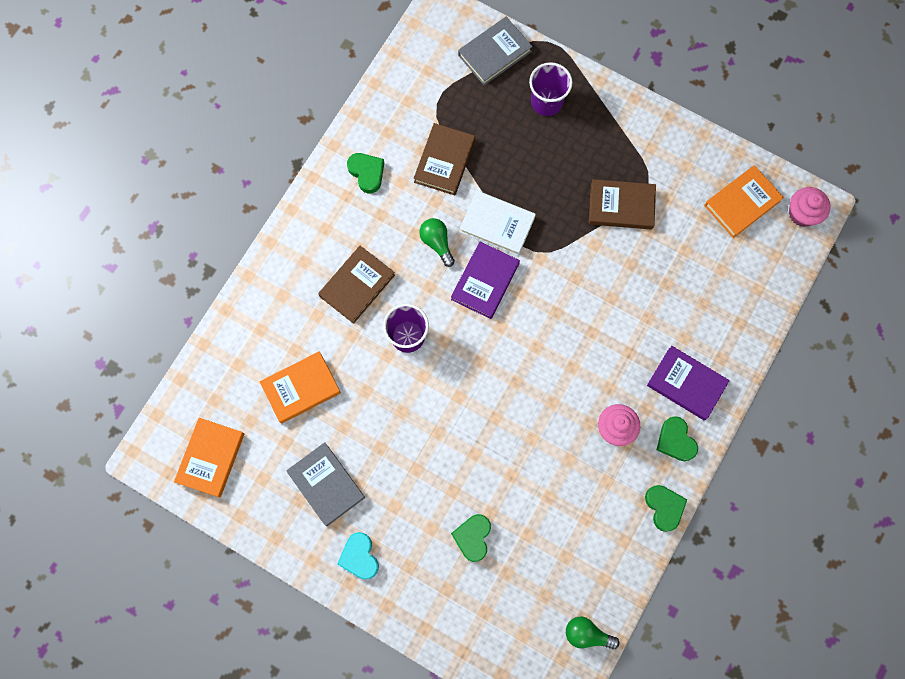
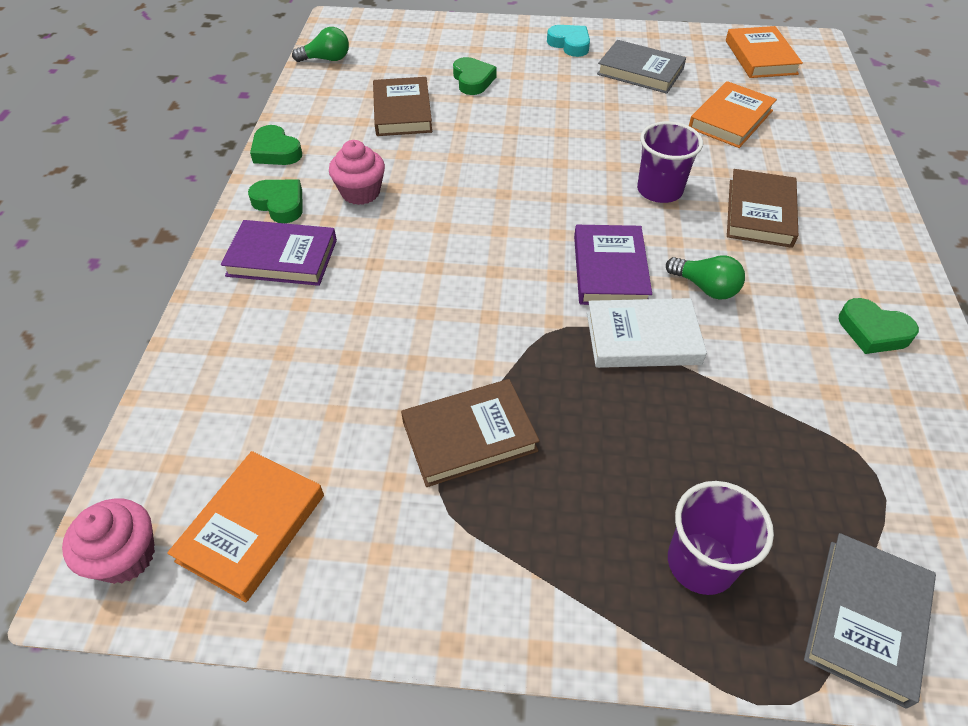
camera: 155 degrees right, 25 degrees down
brown book [414,123,475,195] -> brown book moved to [373,77,432,136]

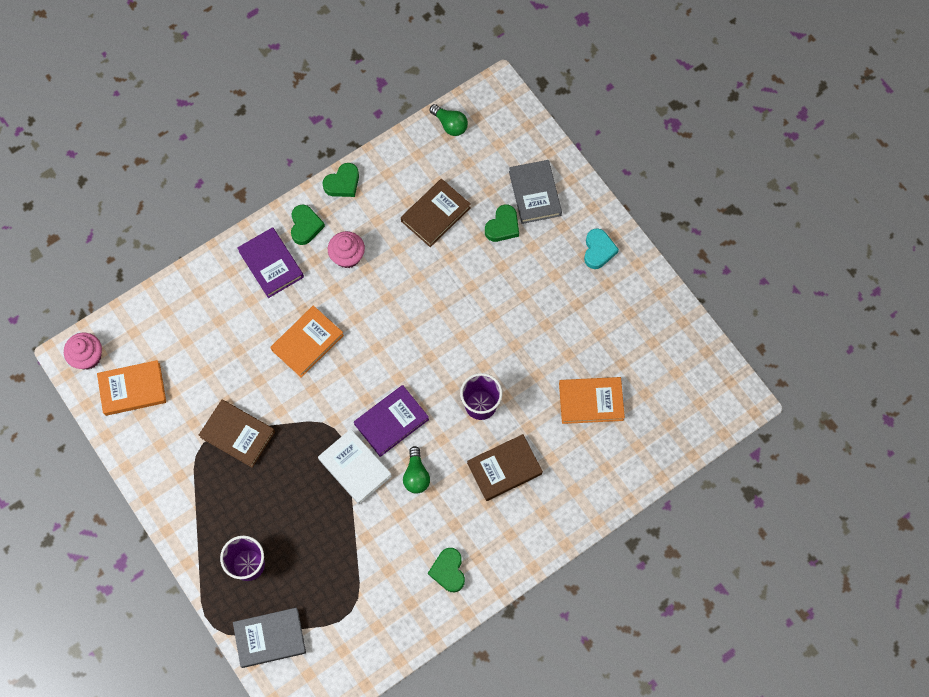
camera: 50 degrees right, 20 degrees up
green heart [250,125,302,165] -> green heart turned 135 degrees counterclockwise [322,163,359,197]
grey book [597,40,686,94] -> grey book moved to [509,160,562,224]
orange book [726,26,803,78] -> orange book moved to [270,306,344,378]

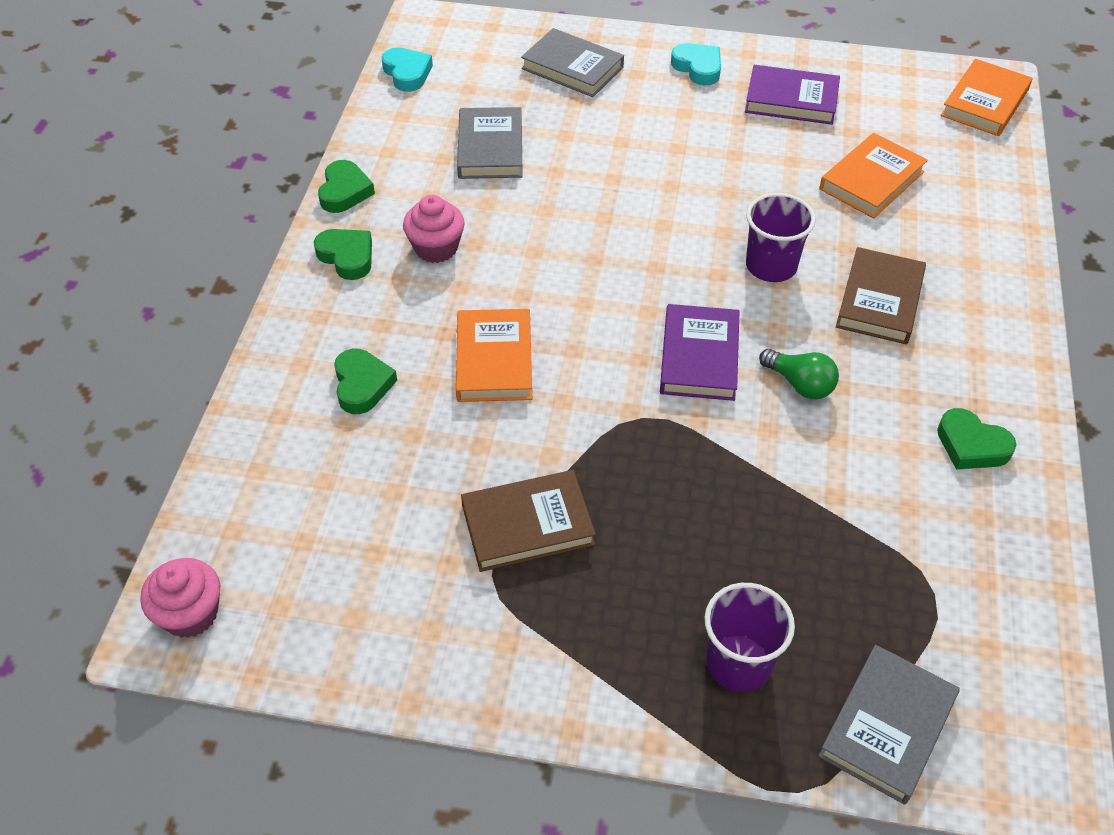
camera: 45 degrees left, 20 degrees down
orange book [97,360,166,416] -> orange book moved to [941,59,1032,136]
purple book [237,227,304,298] -> purple book moved to [745,65,840,125]
white book [318,429,392,505] -> none
brown book [401,179,471,247] -> grey book [457,107,523,179]
green light bulb [430,104,468,136] -> turquoise heart [381,47,433,92]
green heart [485,204,519,242] -> green heart moved to [334,349,397,414]

